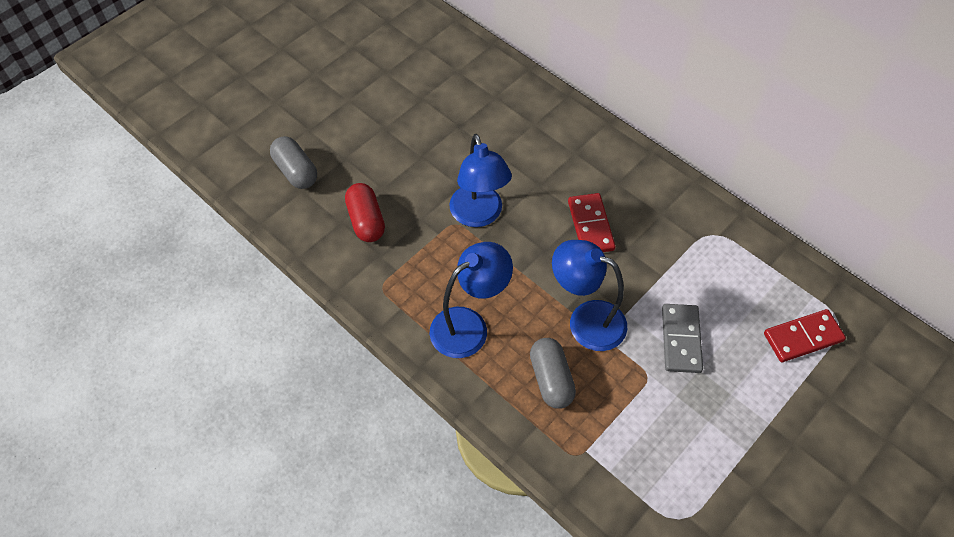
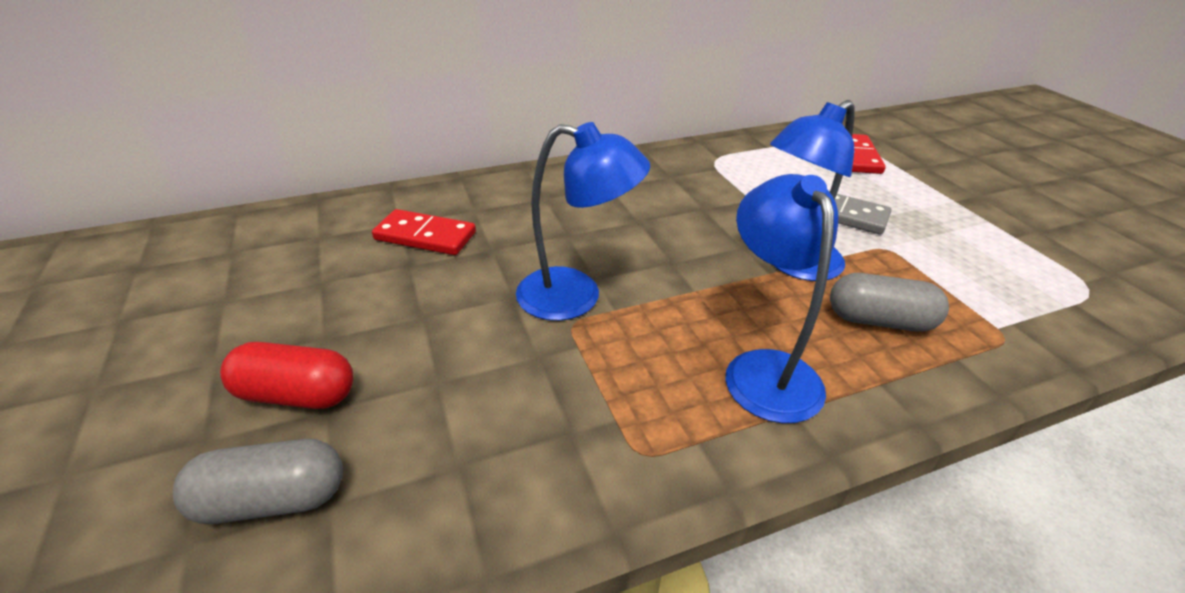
camera: 65 degrees left, 20 degrees down
red capsule [345,183,385,242] -> red capsule moved to [220,342,353,409]
red domino [568,193,616,252] -> red domino moved to [372,209,476,255]

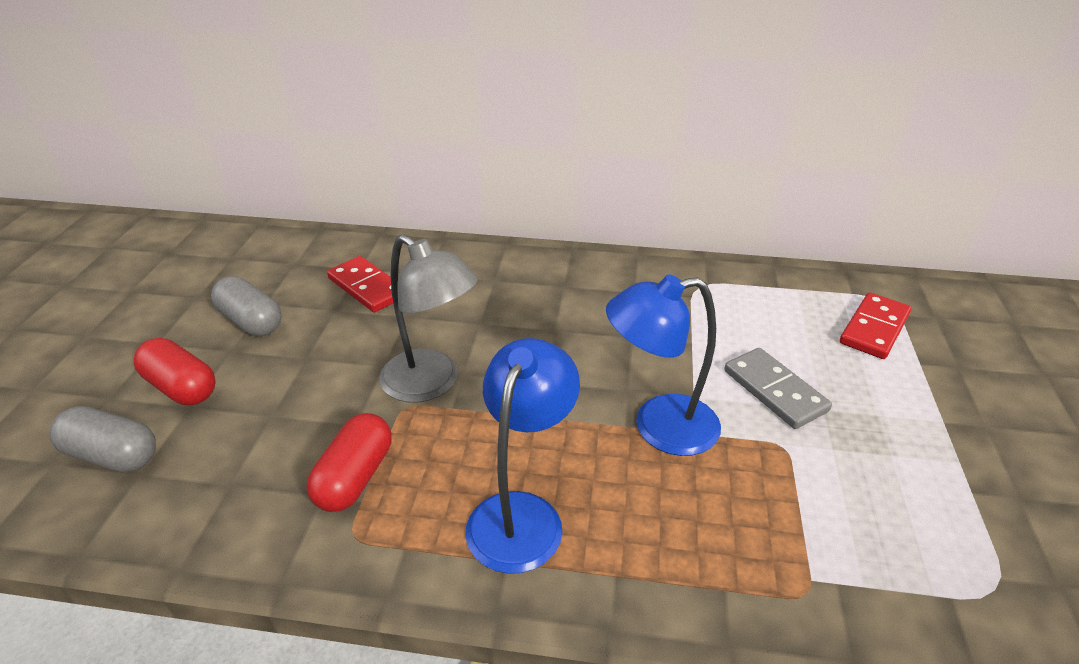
camera: 30 degrees right, 0 degrees up
blue lamp [516,122,650,321] -> grey lamp [379,234,478,403]
grey capsule [830,273,949,332] -> grey capsule moved to [211,276,281,336]
none -> red capsule [307,413,391,512]

